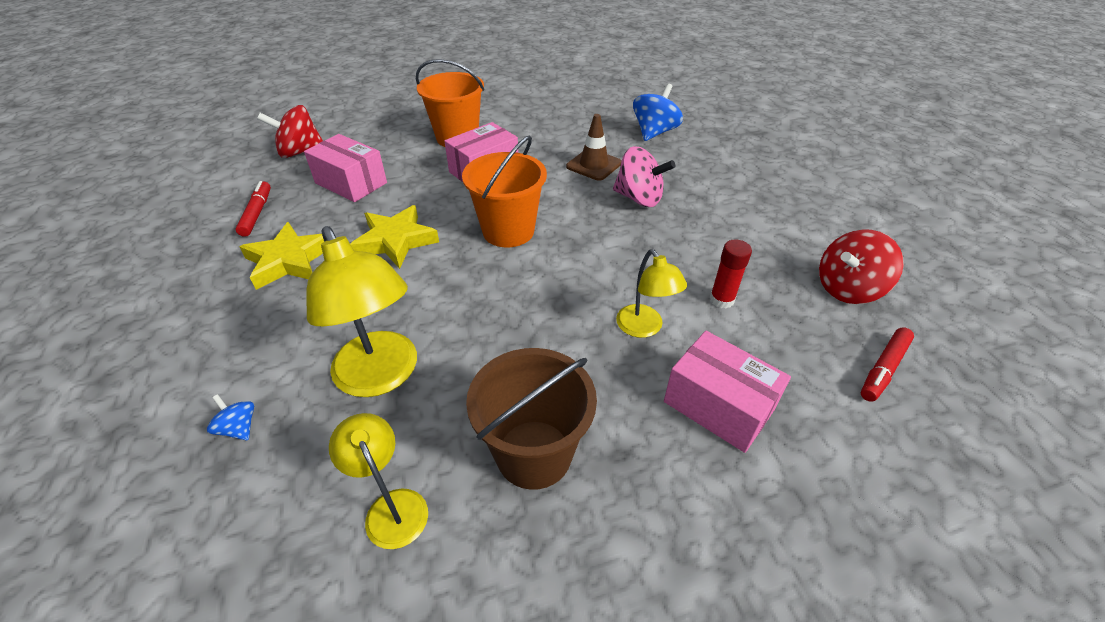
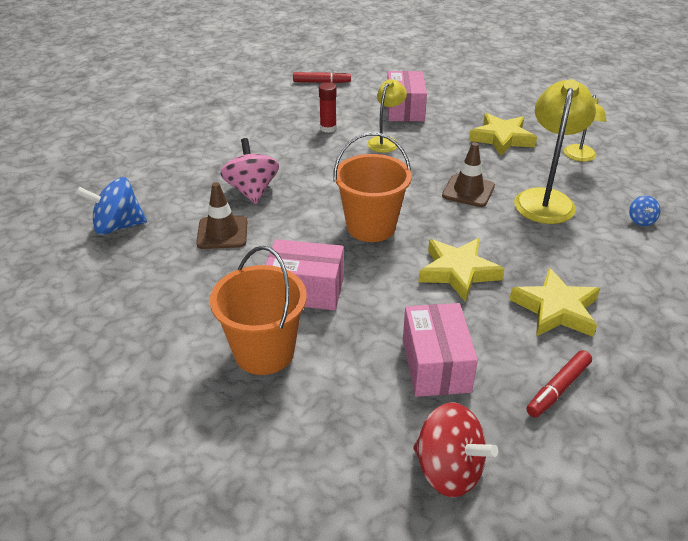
camera: 130 degrees left, 5 degrees down
brown bucket [466,348,597,490] -> yellow star [469,113,537,156]
red spinning top [819,230,904,304] -> none
none -> brown traffic cone [442,142,495,207]

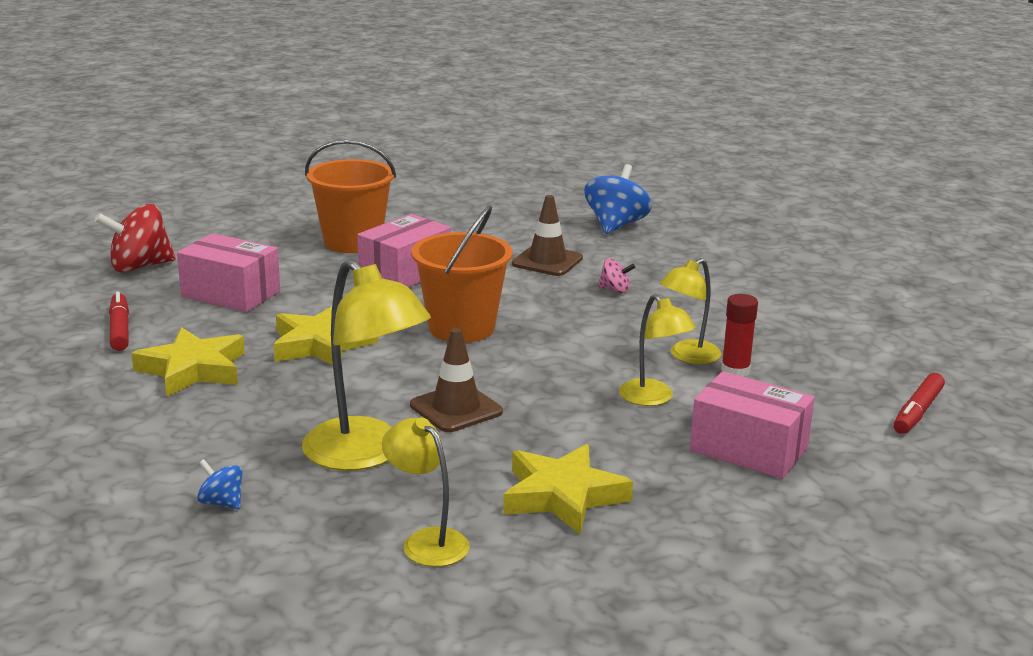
camera: 120 degrees right, 15 degrees down
pink spinning top [220,138,279,204] -> pink spinning top [598,258,635,293], size x0.50
none -> yellow lamp [659,258,721,364]

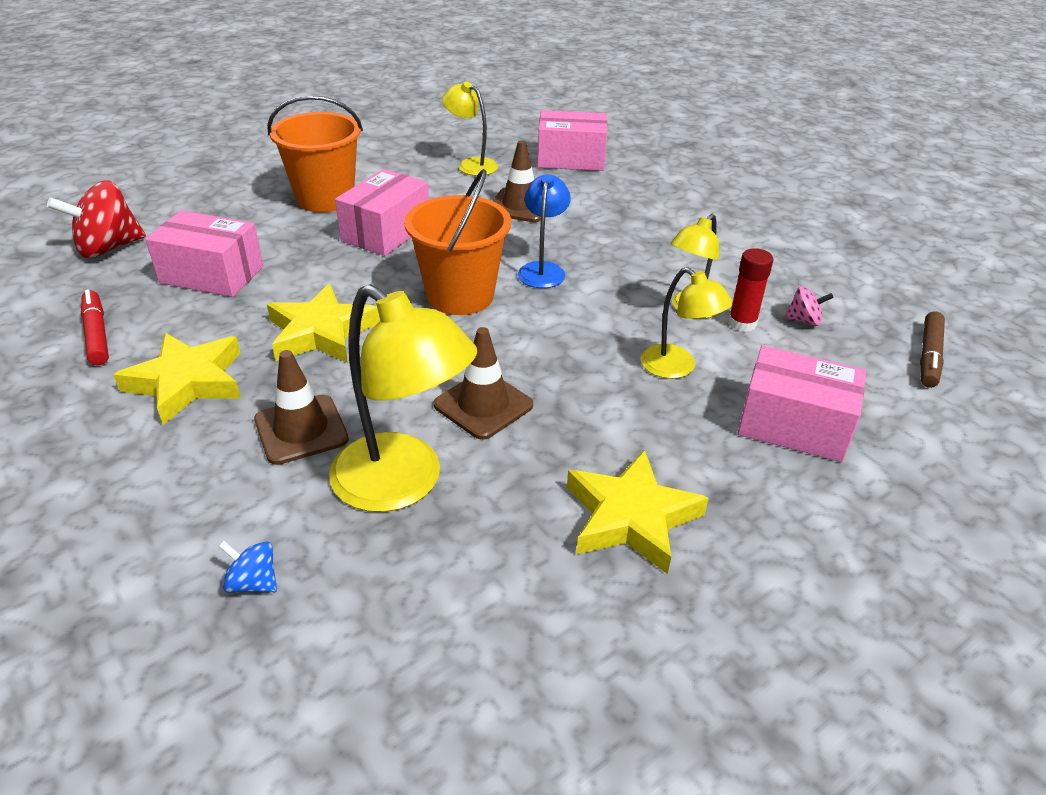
camera: 10 degrees left, 15 degrees up
yellow lamp [382,417,470,567] -> yellow lamp moved to [442,81,498,176]
blue spinning top [584,164,652,234] -> pink box [537,110,607,171]
pink spinning top [598,258,635,293] -> pink spinning top moved to [784,286,834,326]
red marker [893,373,945,434] -> brown marker [920,311,945,388]
none -> brown traffic cone [254,350,349,465]
none -> blue lamp [518,174,571,288]

